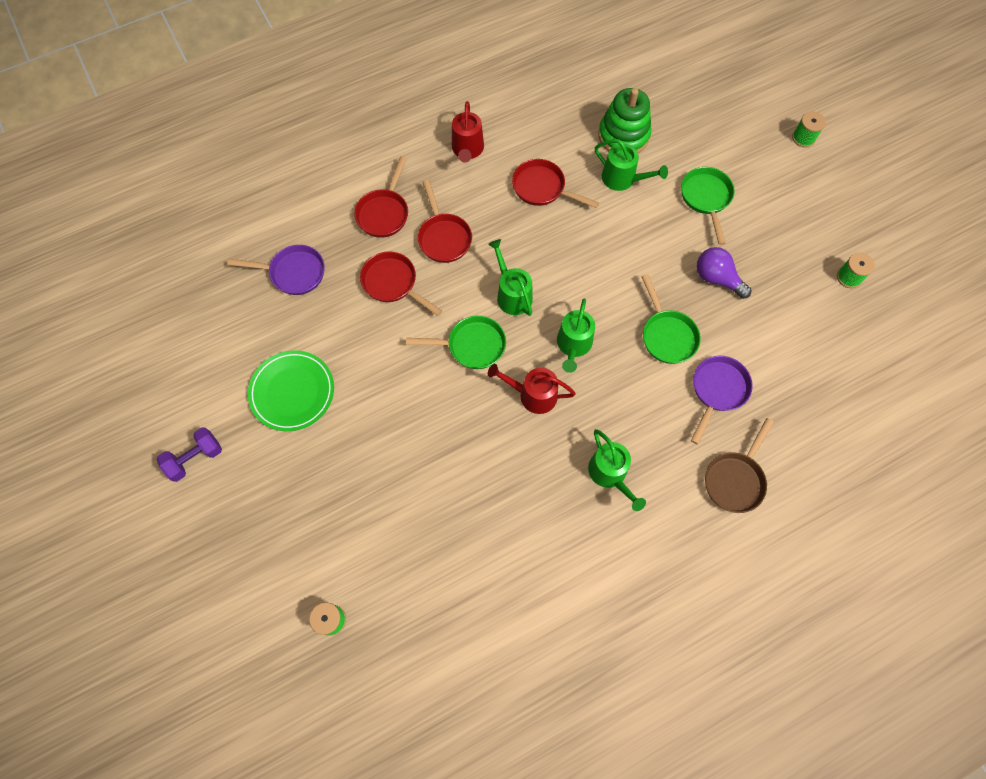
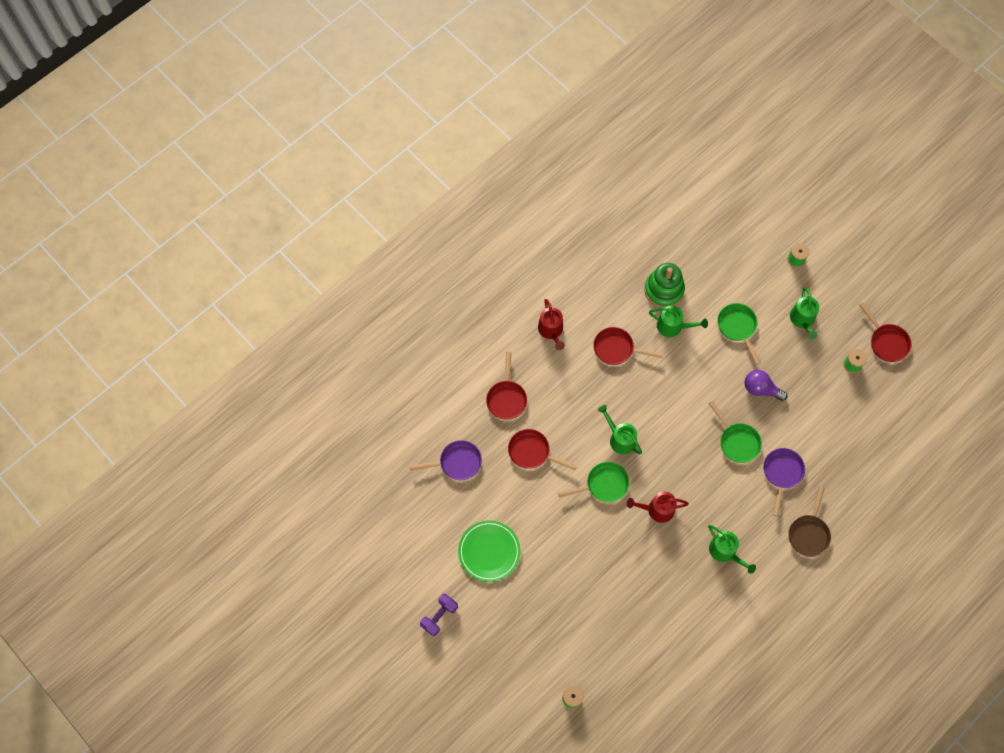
camera: 15 degrees left, 0 degrees up
red pan [418,180,472,263] -> red pan moved to [859,302,912,362]
green watering can [557,298,595,373] -> green watering can moved to [790,287,819,340]

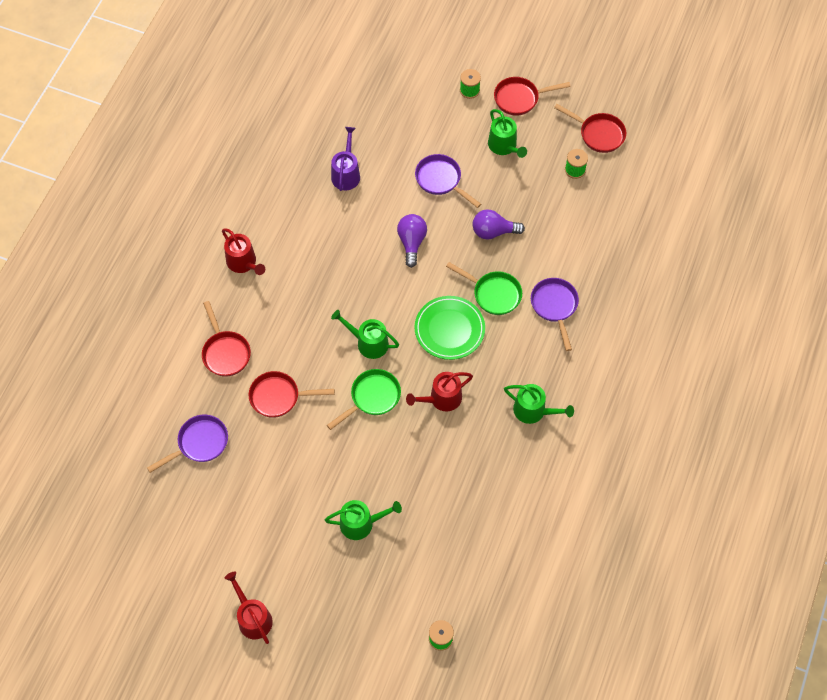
camera: 25 degrees left, 5 degrees down
purple dumbbell [420,594,458,636] -> red watering can [225,571,273,644]
green plate [458,520,520,582] -> green plate moved to [414,296,485,360]
red pan [593,327,663,365] -> red pan moved to [494,77,571,116]
green stacking toy [644,263,685,308] -> purple watering can [331,127,360,191]
green watering can [649,306,708,337] -> green watering can moved to [325,500,402,540]
green pan [717,303,761,365] -> purple pan [415,154,481,208]
brown pan [788,486,831,557] -> none
none -> purple light bulb [397,214,427,268]

